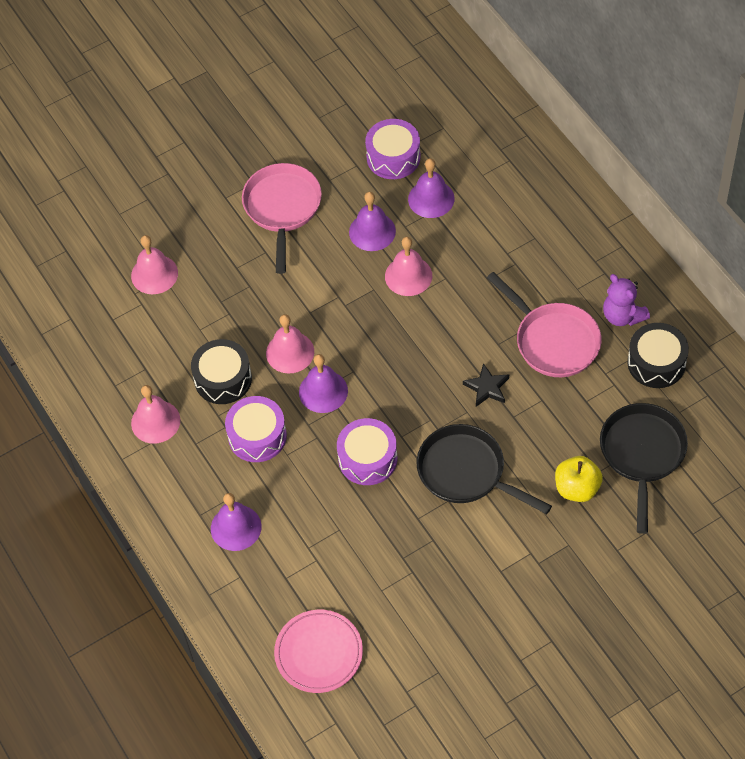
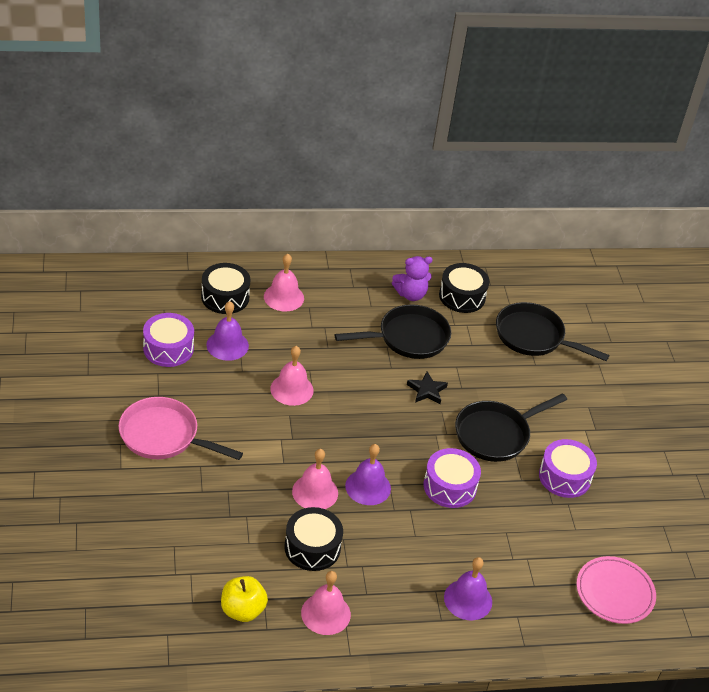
camera: 75 degrees left, 15 degrees down
pink bell [131,235,178,294] -> pink bell moved to [264,254,304,311]
purple drum [225,396,287,462] -> purple drum moved to [539,439,597,498]
purple bell [349,192,396,251] -> none
pink pan [487,272,601,377] -> black pan [335,304,451,359]
yellow apple [555,456,603,502] -> yellow apple moved to [221,576,268,622]
none -> black drum [201,263,251,314]

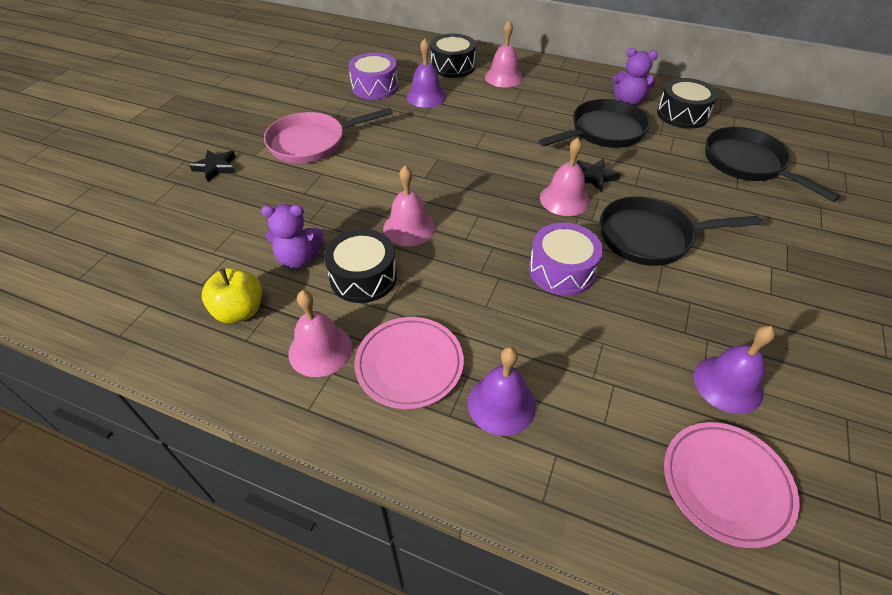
camera: 35 degrees right, 5 degrees up
pink pan [119,397,243,460] -> pink pan turned 75 degrees counterclockwise [264,108,393,164]
pink bell [270,346,314,406] -> pink bell moved to [540,137,590,216]
black pan [335,304,451,359] -> black pan turned 45 degrees counterclockwise [539,99,650,148]
purple bell [345,444,391,505] -> purple bell moved to [694,326,775,414]
purple drum [539,439,597,498] -> none
none -> black star [189,150,236,182]
none -> purple teddy bear [261,204,324,269]
none -> pink plate [354,317,464,409]

